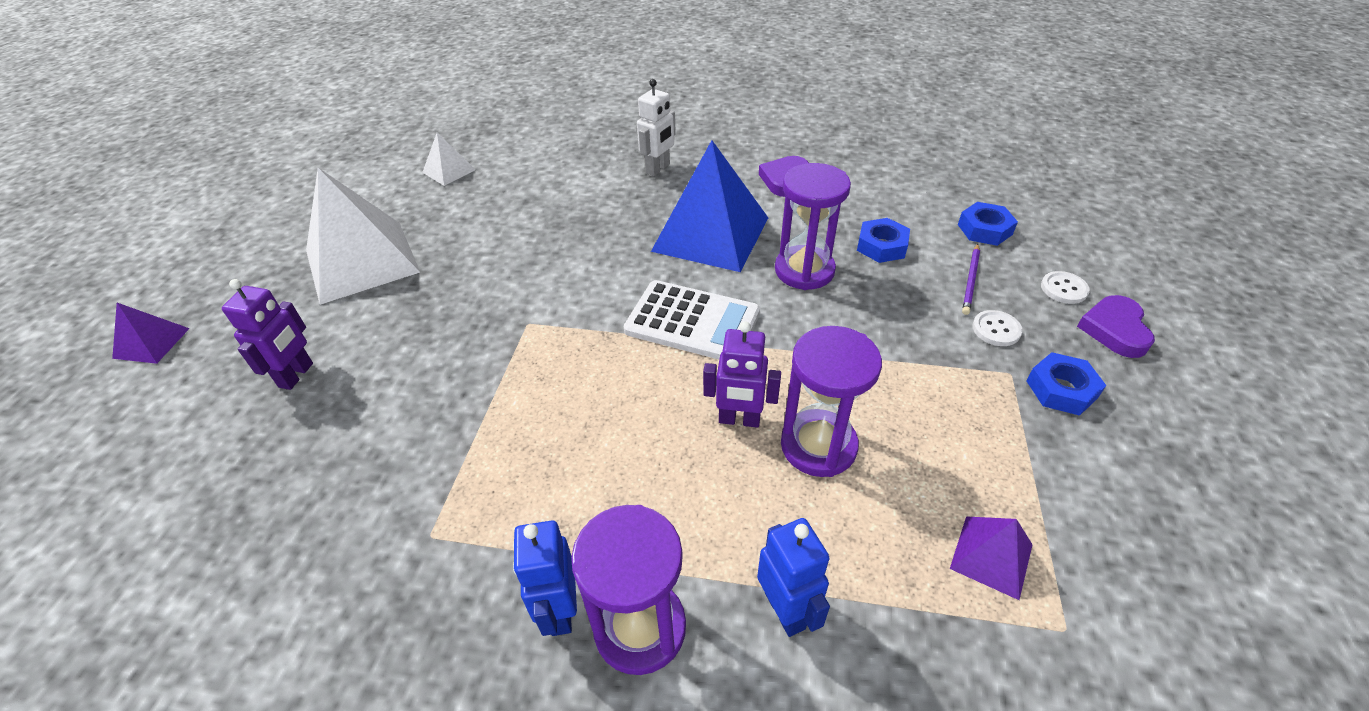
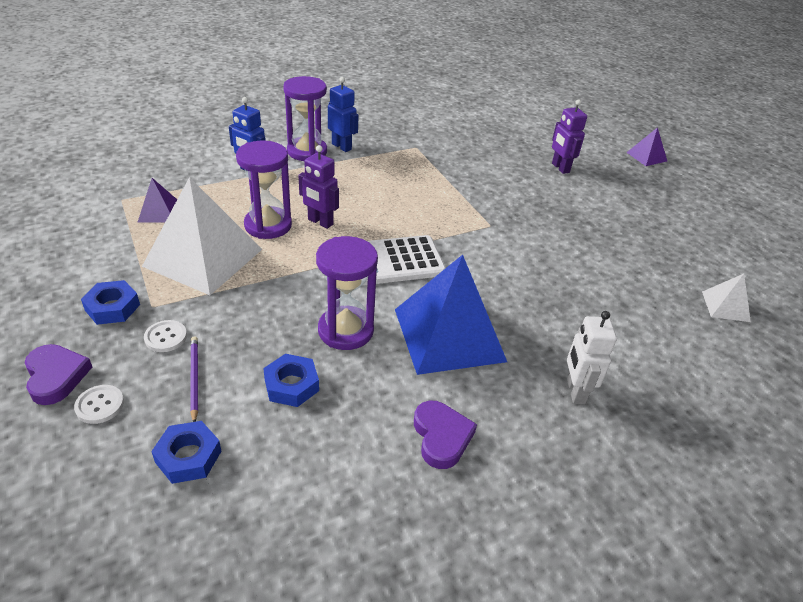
camera: 140 degrees right, 5 degrees down
white pyramid [306,168,420,305] -> white pyramid moved to [142,177,262,295]
purple robot [703,321,781,428] -> purple robot turned 120 degrees counterclockwise [298,145,339,229]

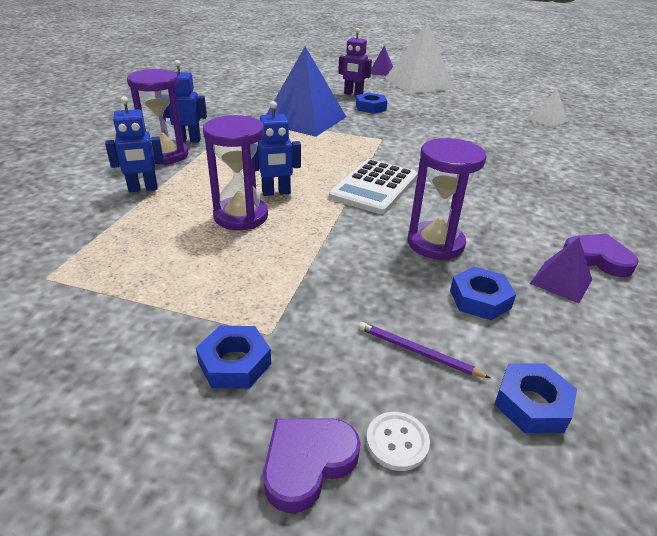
camera: 45 degrees left, 5 degrees down
purple heart [25,344,92,405] -> purple heart turned 60 degrees counterclockwise [263,418,360,513]
purple pyramid [138,178,177,222] -> purple pyramid moved to [530,237,592,304]
white pyramid [142,177,262,295] -> white pyramid moved to [385,21,454,94]
white button [144,320,187,352] -> none
purple robot [298,145,339,229] -> blue robot [254,101,301,196]
blue pyramid [395,255,507,375] -> blue pyramid moved to [266,46,346,137]
white robot [567,311,617,404] -> none
none -> blue nut [356,93,387,114]

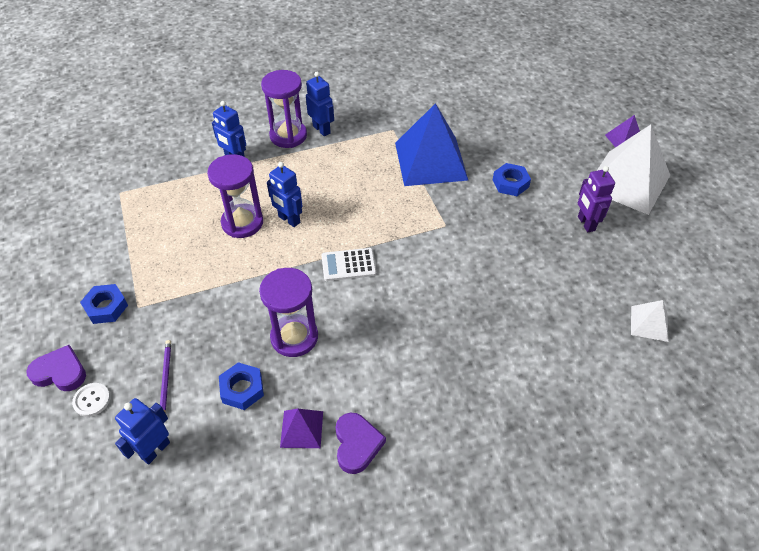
camera: 55 degrees right, 15 degrees up
white calculator [329,159,418,214] -> white calculator [322,248,376,281], size x0.63
purple robot [338,28,372,96] -> purple robot moved to [578,166,615,232]
blue nut [494,363,577,433] -> blue robot [115,398,170,464]

